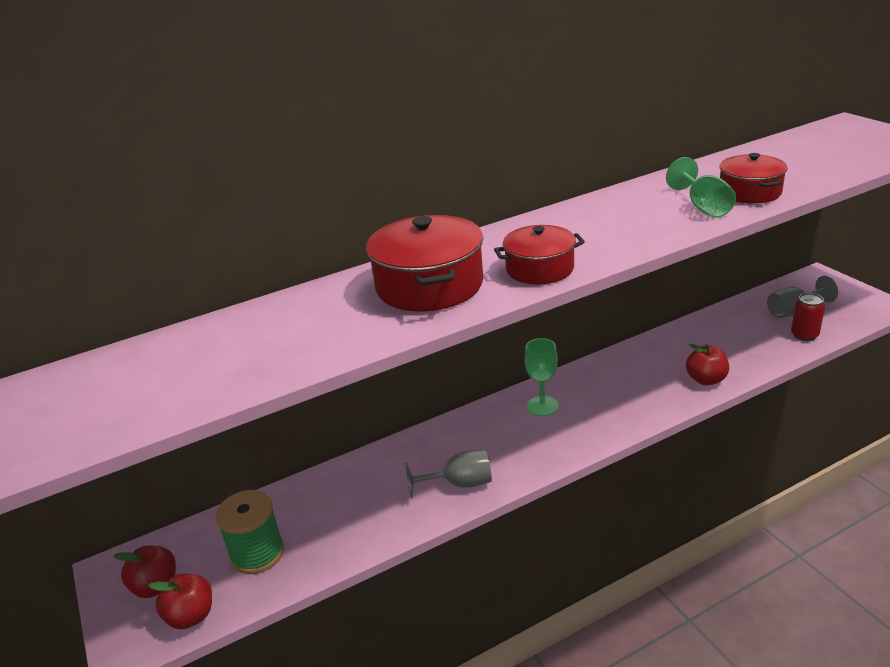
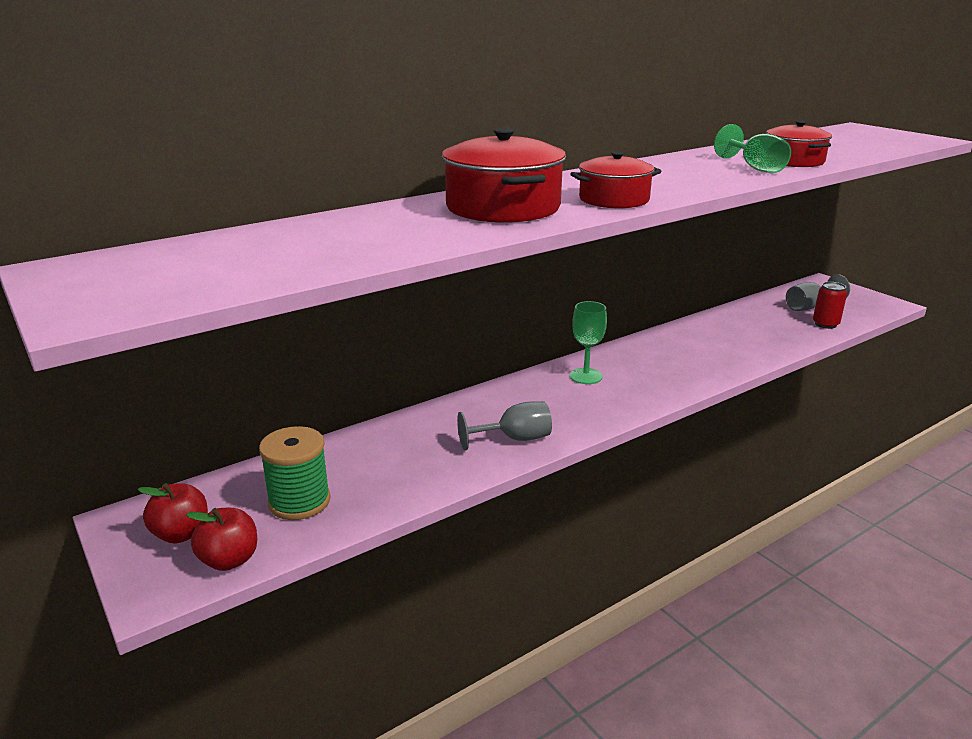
camera: 10 degrees left, 5 degrees down
red apple [686,343,729,385] -> none

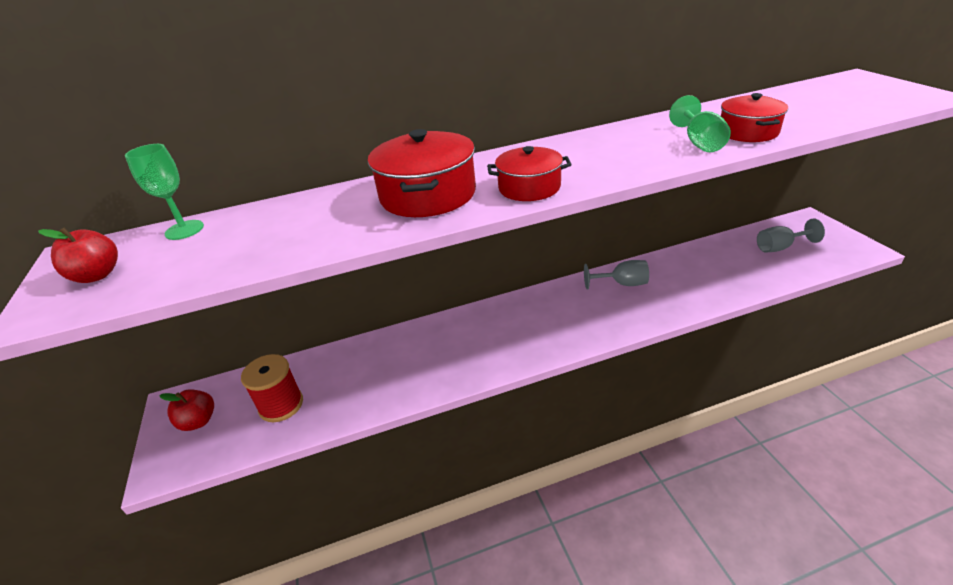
camera: 20 degrees right, 10 degrees up
red apple [186,508,258,571] -> red apple moved to [38,228,118,283]
green spool [259,426,331,520] -> red spool [241,354,303,422]
grey goblet [457,401,552,450] -> grey goblet moved to [584,260,649,289]
green goblet [570,301,607,384] -> green goblet moved to [125,144,204,240]
red can [813,282,847,329] -> none

